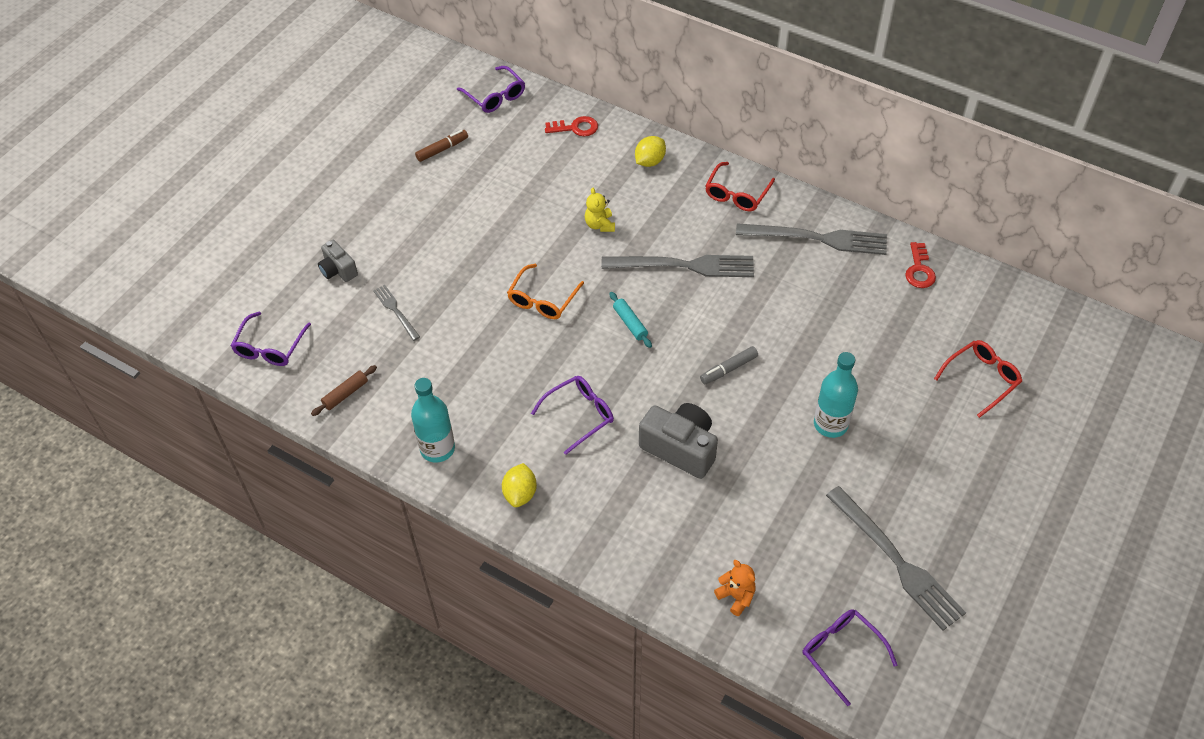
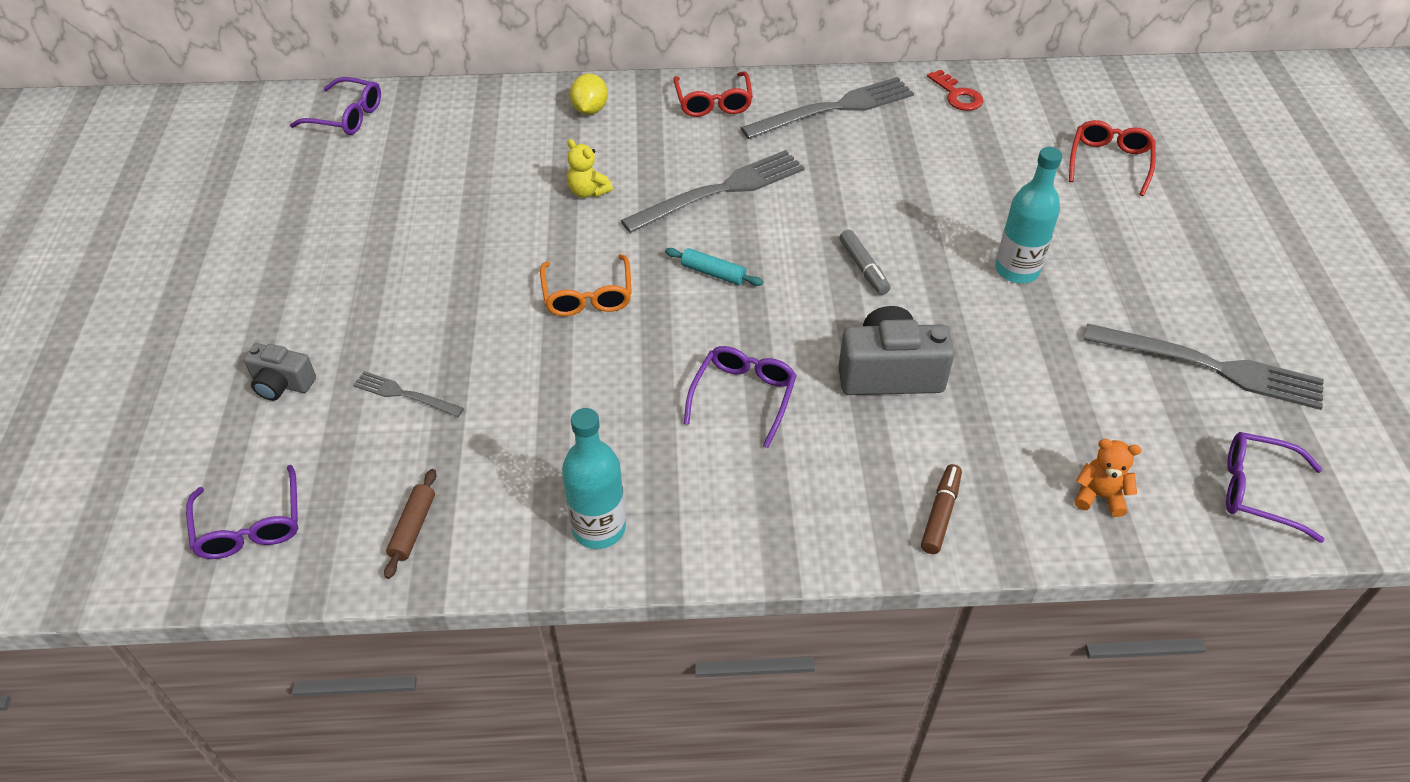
camera: 35 degrees left, 5 degrees down
brown marker [415,130,468,162] -> brown marker moved to [921,464,962,554]
yellow lemon [502,463,537,507] -> none
red key [545,116,598,136] -> none
grey marker [700,346,758,384] -> grey marker turned 45 degrees counterclockwise [840,230,890,295]

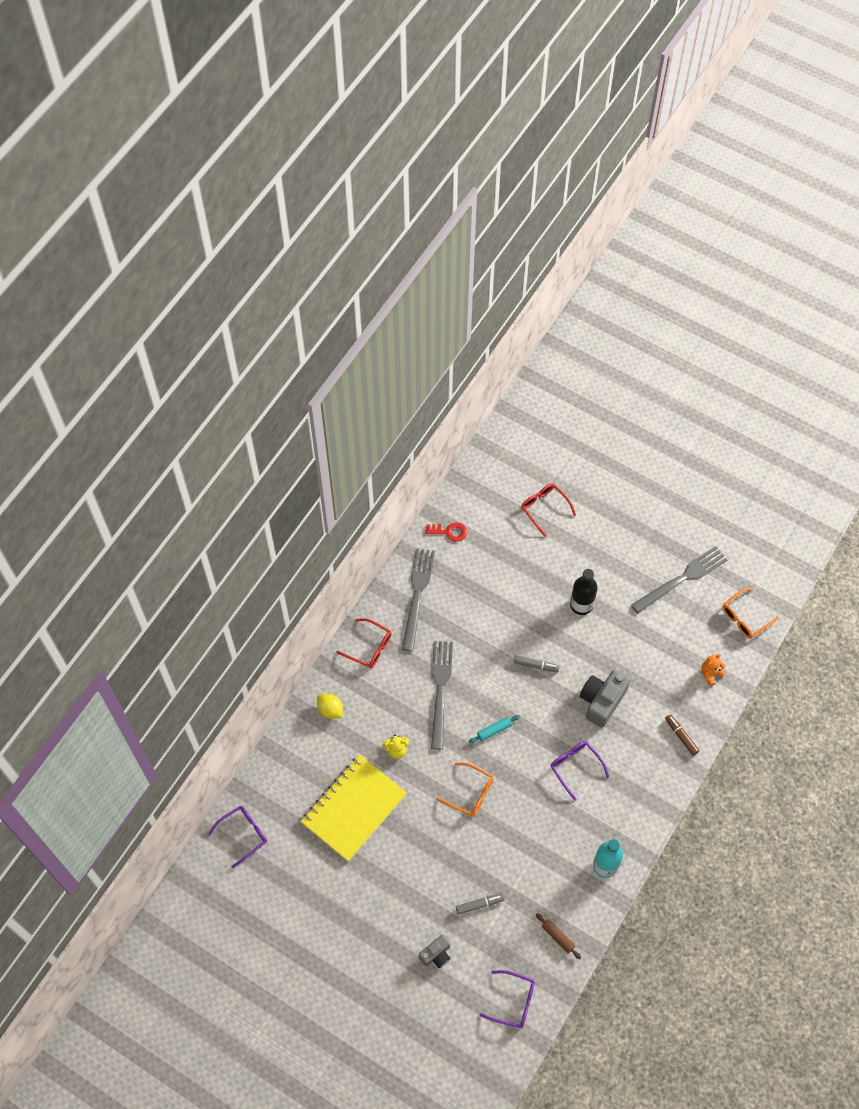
camera: 55 degrees left, 15 degrees up
grey fork [353,371,464,417] -> grey marker [456,893,504,915]
turquoise bottle [995,147,1063,283] -> black bottle [570,569,598,615]
purple glasses [1226,432,1325,543] -> orange glasses [723,588,779,638]
none -> yellow notebook [301,755,407,862]

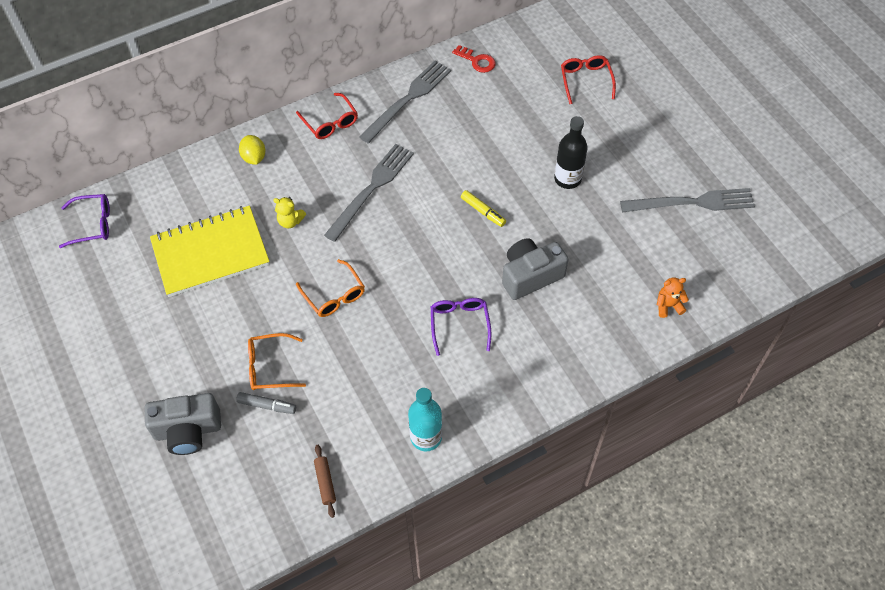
camera: 30 degrees right, 5 degrees down
grey camera [419,935,450,968] -> grey camera [145,393,221,455], size x1.72
turquoise rolling pin [469,715,520,743] -> none
purple glasses [479,970,535,1028] -> none
grey marker [513,655,560,672] -> yellow marker [461,190,506,227]
brown marker [665,714,699,756] -> none
orange glasses [723,588,779,638] -> orange glasses moved to [248,333,306,390]

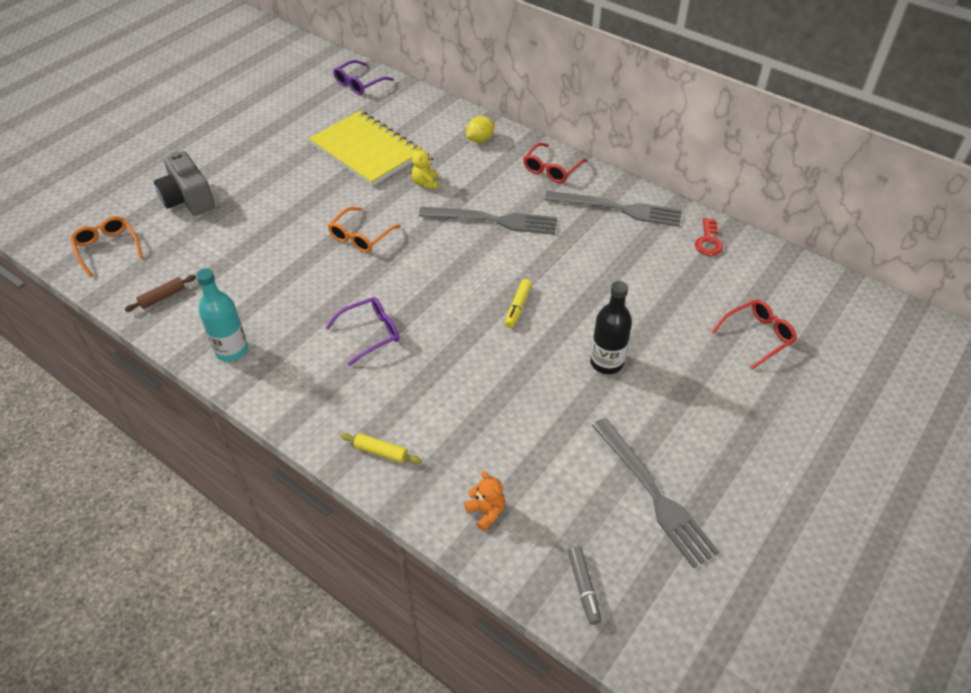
camera: 65 degrees right, 10 degrees down
purple glasses [59,194,110,248] -> purple glasses turned 75 degrees clockwise [333,60,394,95]
grey marker [236,392,296,414] -> grey marker moved to [568,546,602,625]
orange glasses [248,333,306,390] -> orange glasses moved to [70,216,143,277]
grey camera [502,238,569,300] -> none
none -> yellow rolling pin [340,433,421,464]

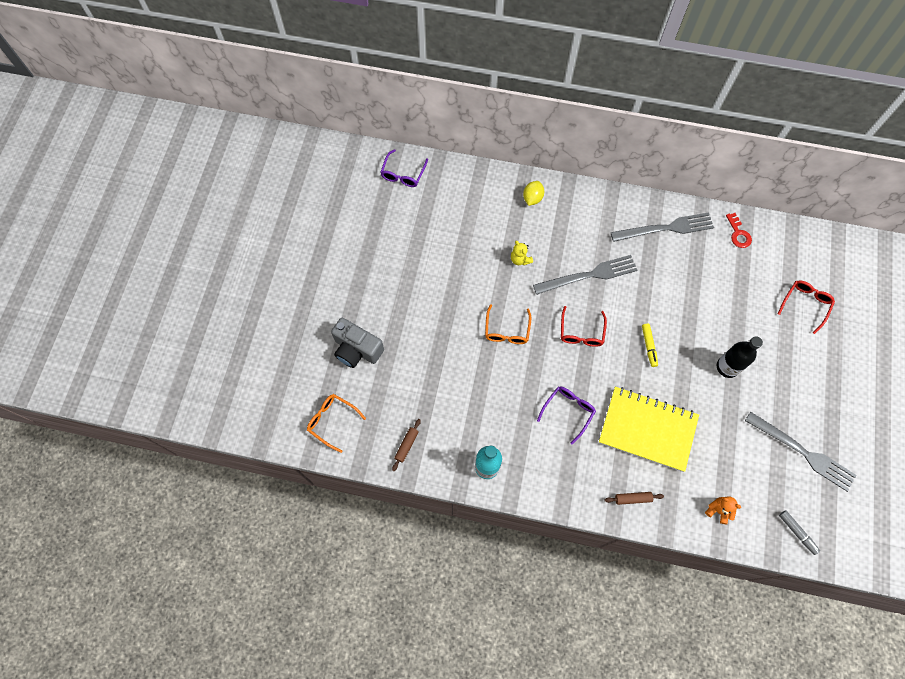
camera: 25 degrees left, 20 degrees up
yellow notebook [309,111,422,186] -> yellow notebook moved to [599,387,699,472]
yellow rolling pin [340,433,421,464] -> brown rolling pin [604,492,664,505]
red glasses [523,142,587,183] -> red glasses moved to [561,306,607,347]

